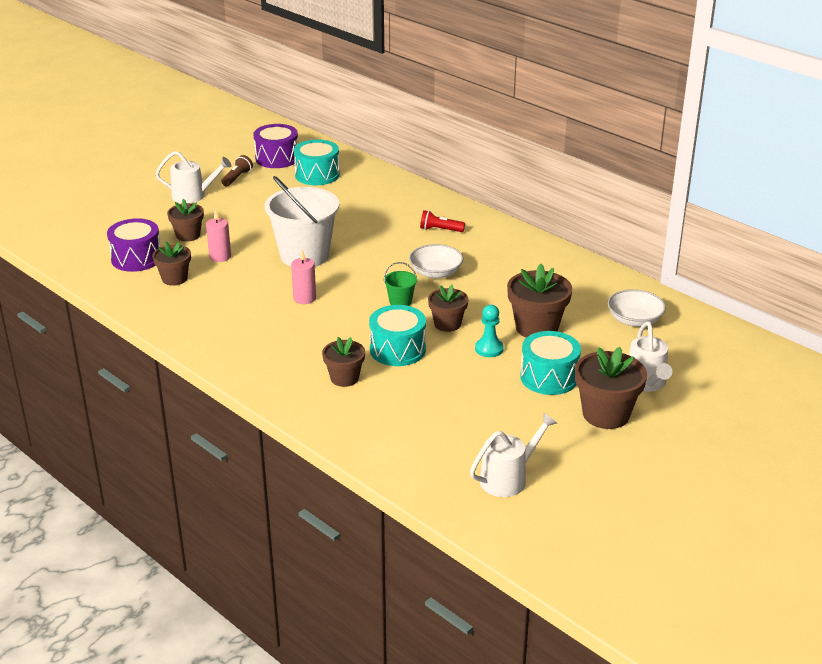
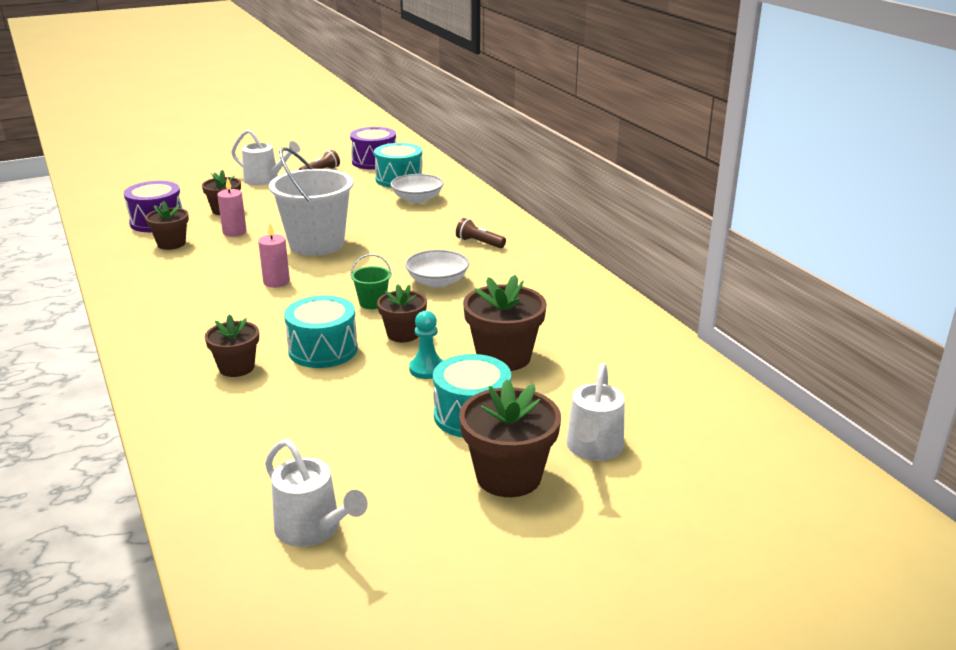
camera: 20 degrees right, 5 degrees down
red flashlight [420,210,465,232] -> brown flashlight [456,218,506,248]
white watering can [470,413,557,497] -> white watering can turned 60 degrees clockwise [265,439,368,547]
white bowl [608,289,666,327] -> white bowl moved to [390,174,444,203]

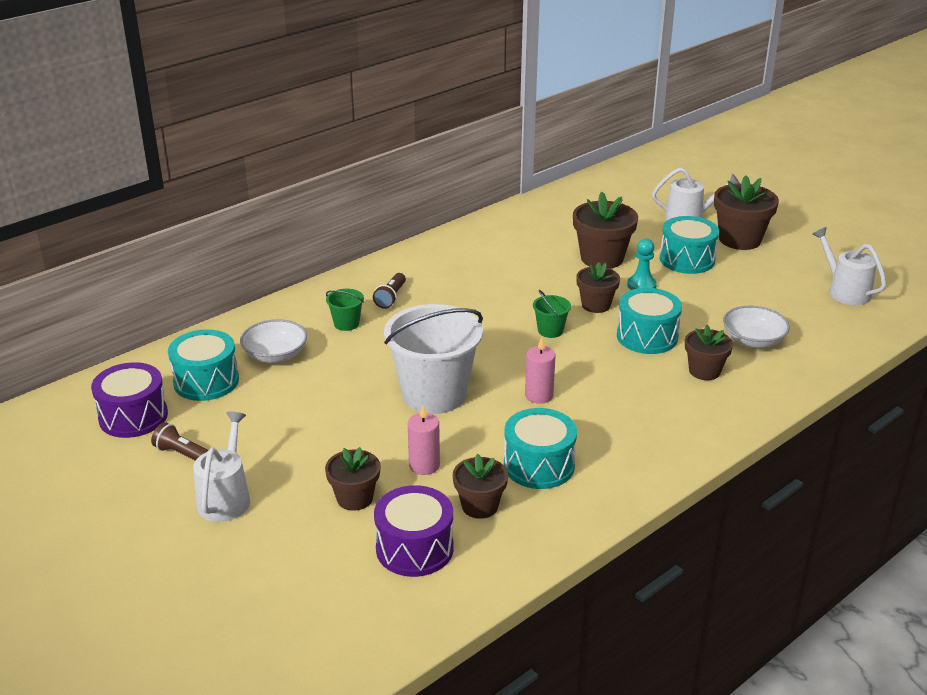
camera: 105 degrees left, 5 degrees up
white watering can [265,439,368,547] -> white watering can turned 60 degrees counterclockwise [812,227,886,305]
white bowl [405,250,469,288] -> white bowl moved to [723,306,790,348]
none -> green bucket [326,289,364,331]
none -> turquoise drum [504,408,577,489]

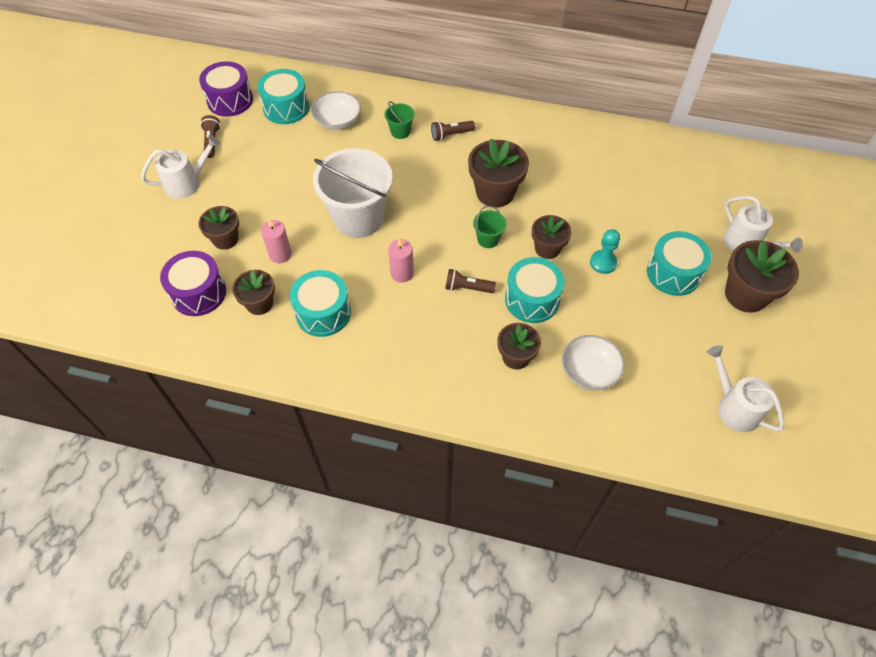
camera: 55 degrees right, 25 degrees up
brown flower pot [573,192,638,269] -> brown flower pot moved to [468,138,529,207]
white watering can [812,227,886,305] -> white watering can turned 60 degrees counterclockwise [707,345,784,432]
none -> brown flashlight [445,269,496,293]

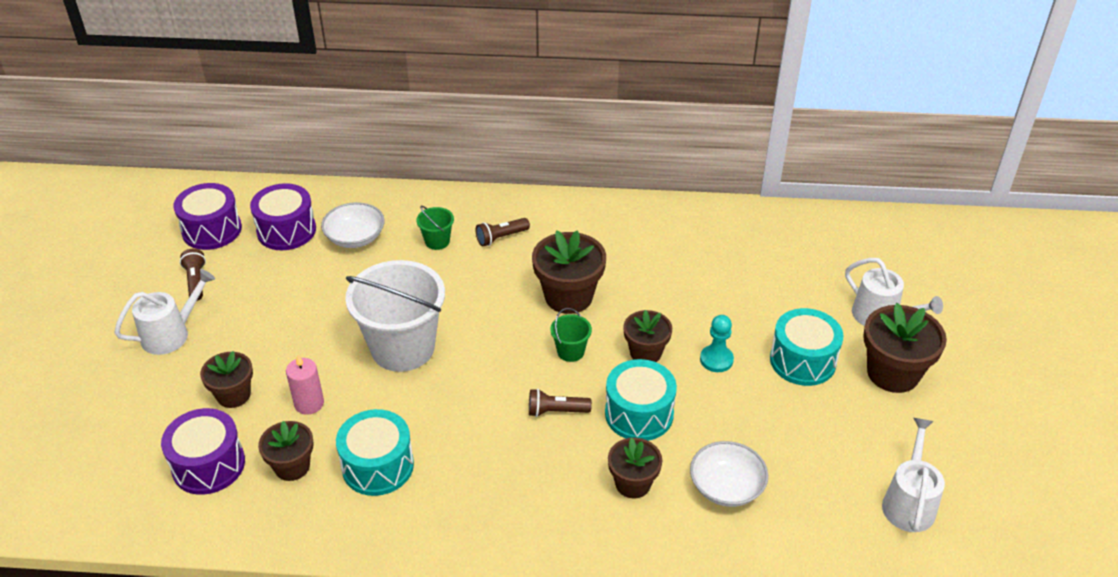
camera: 10 degrees left, 15 degrees down
turquoise drum [257,69,309,124] -> purple drum [250,183,316,250]
pink candle [388,238,414,283] -> none
white watering can [707,345,784,432] -> white watering can turned 60 degrees clockwise [882,418,945,532]

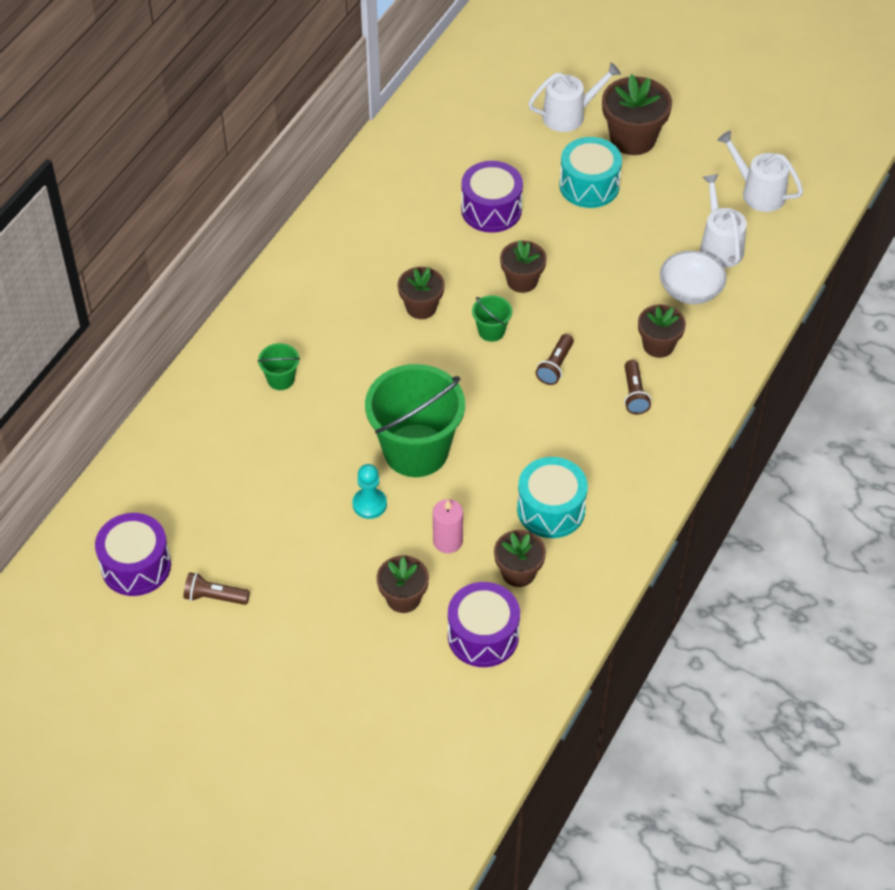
camera: 65 degrees left, 10 degrees up
white watering can [114,269,215,355] -> white watering can moved to [700,174,747,268]
purple drum [250,183,316,250] -> purple drum moved to [461,161,523,233]
white bowl [321,202,385,248] -> none
white bucket [345,260,445,372] -> green bucket [365,364,465,477]
brown flashlight [476,218,530,246] -> brown flashlight moved to [624,360,651,415]
brown flower pot [532,230,606,314] -> brown flower pot [398,267,445,319], size x0.63
turquoise drum [605,359,677,441] -> none
turquoise pawn [700,315,734,372] -> turquoise pawn moved to [352,464,387,519]

